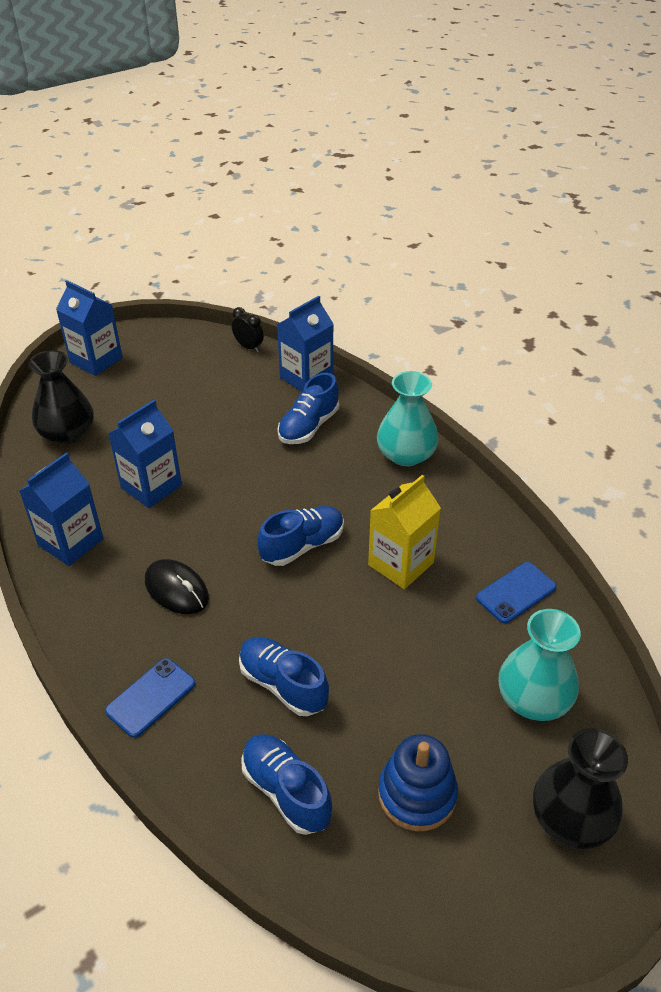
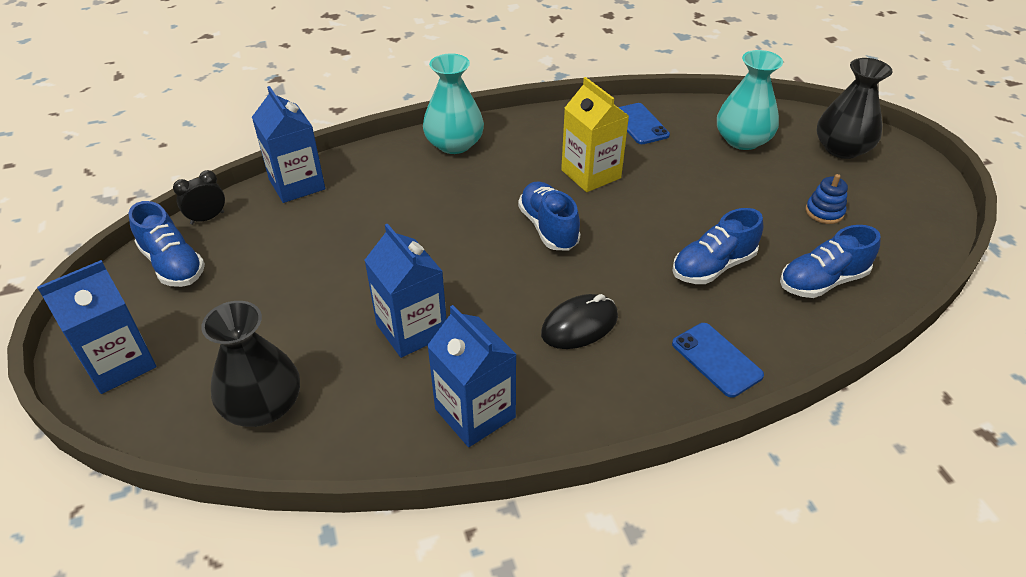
camera: 75 degrees left, 0 degrees up
blue shoe [277,373,339,444] -> blue shoe moved to [129,201,205,287]
blue stacking toy [378,734,458,831] -> blue stacking toy [806,174,848,224], size x0.61

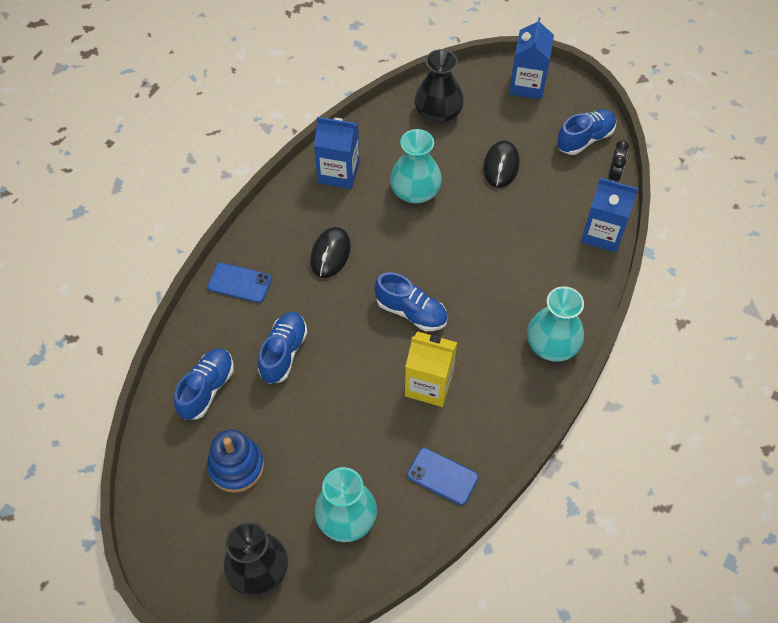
camera: 140 degrees right, 15 degrees up
blue shoe [129,201,205,287] -> blue shoe turned 135 degrees clockwise [557,109,616,155]
blue carton [364,224,446,358] -> turquoise vase [390,129,442,203]
blue stacking toy [806,174,848,224] -> blue stacking toy [207,430,264,493], size x1.64
none -> black mouse [483,140,520,187]

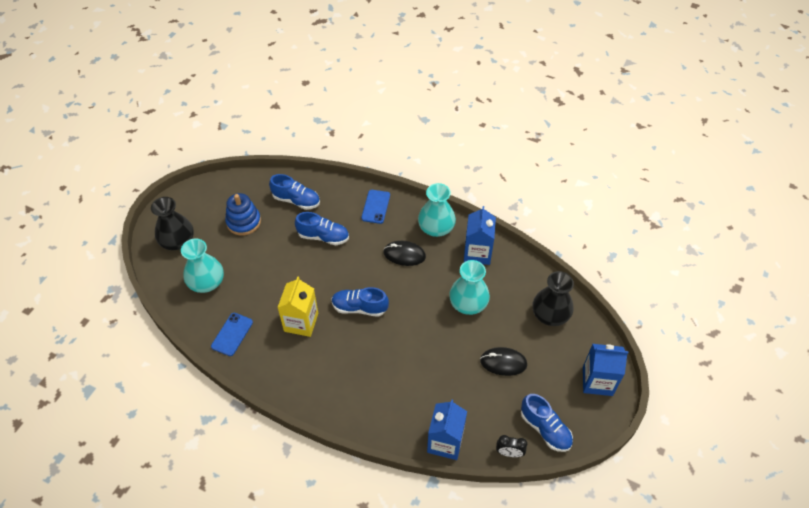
camera: 85 degrees right, 5 degrees down
blue shoe [374,272,448,331] -> blue shoe turned 75 degrees clockwise [331,287,389,317]
turquoise vase [527,286,584,362] -> turquoise vase moved to [418,183,456,237]

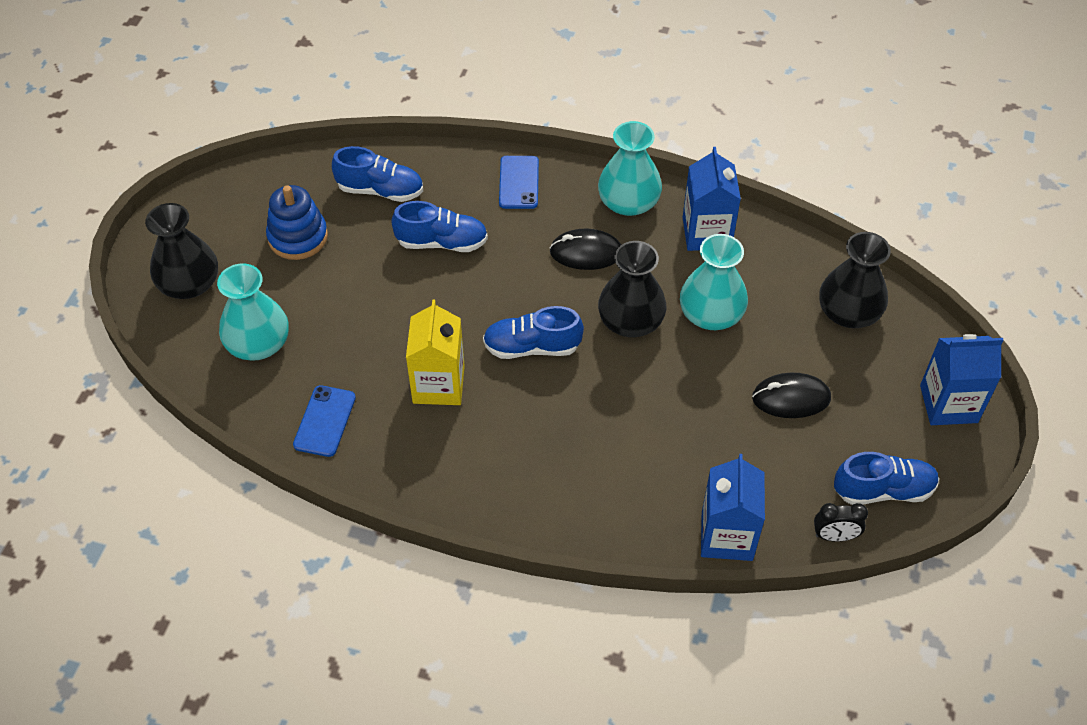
camera: 10 degrees left, 0 degrees up
blue shoe [521,394,573,452] -> blue shoe turned 45 degrees counterclockwise [834,452,939,505]
none -> black vase [598,241,666,337]

